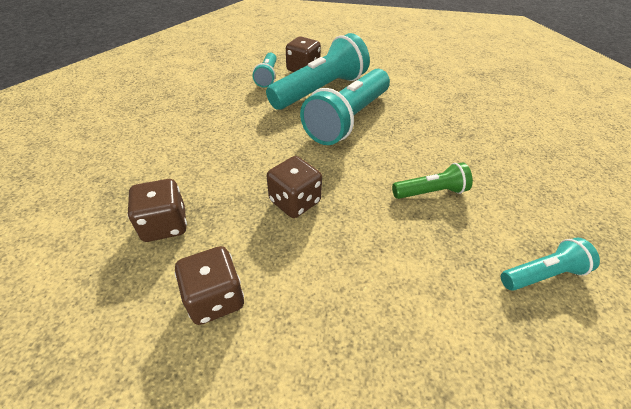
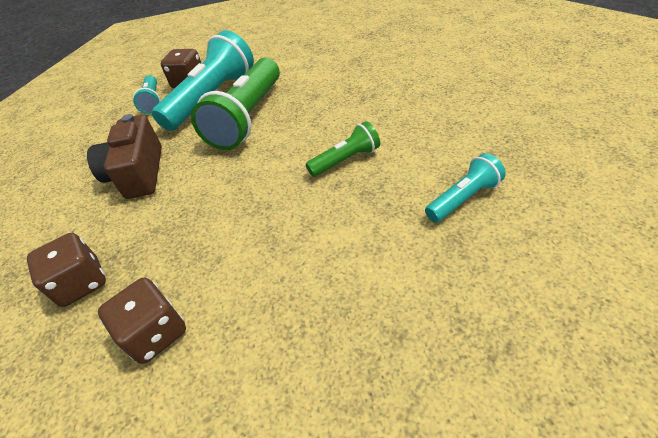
camera: 10 degrees left, 0 degrees up
brown dice [267,156,322,218] -> none
turquoise flashlight [300,69,390,145] -> green flashlight [191,58,280,150]
none -> brown camera [87,114,162,199]

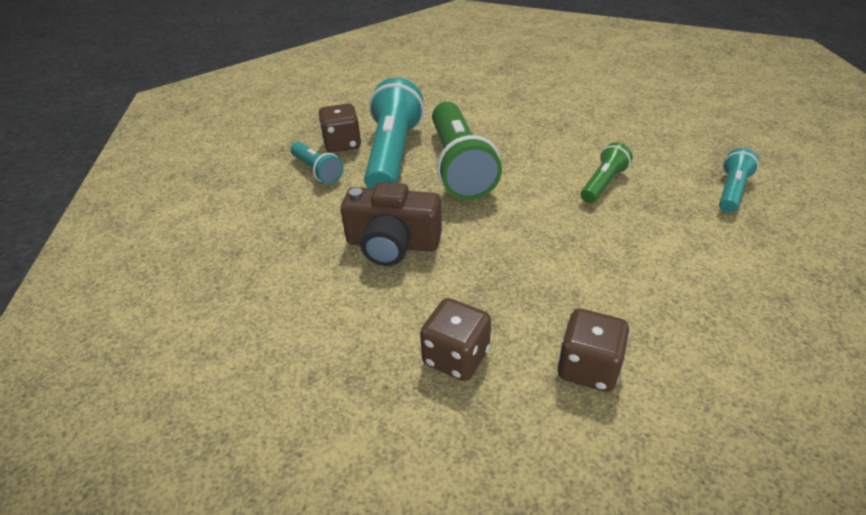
camera: 30 degrees left, 5 degrees down
brown camera [87,114,162,199] -> brown camera turned 45 degrees counterclockwise [341,182,442,266]

